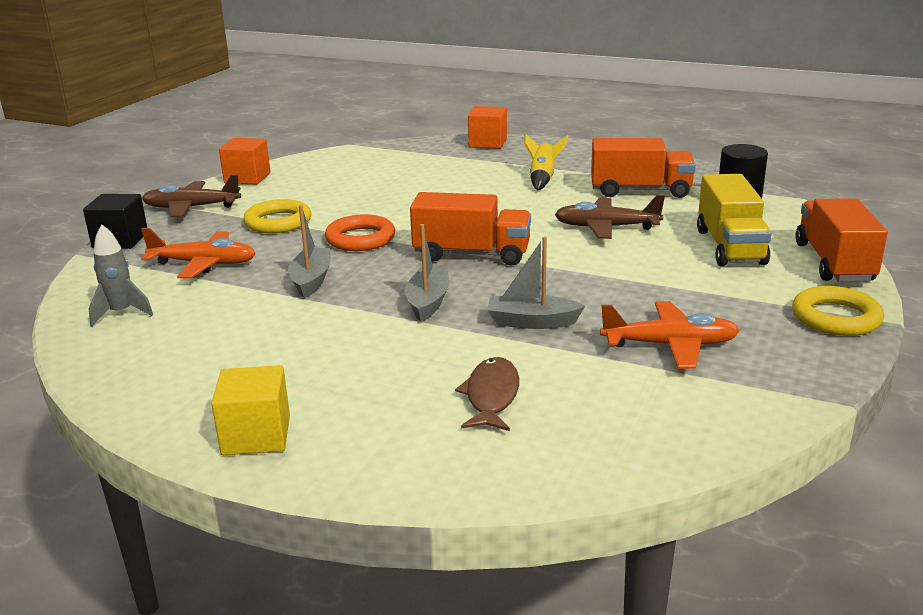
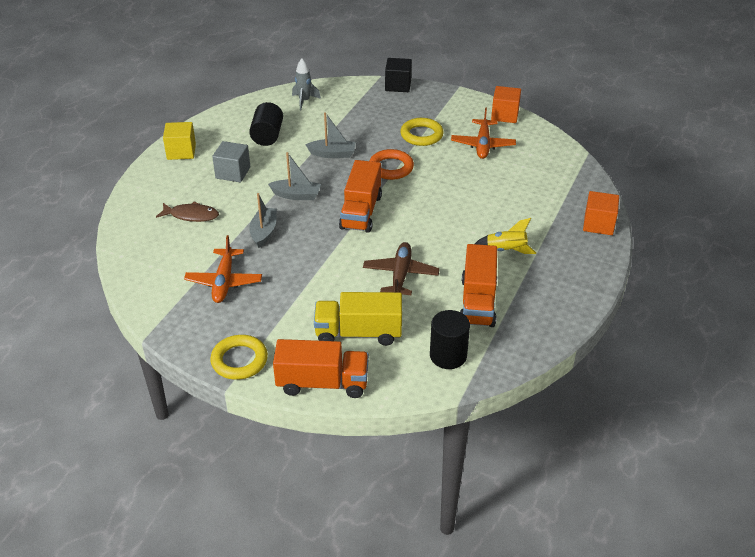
camera: 90 degrees right, 15 degrees up
orange plane [141,228,256,279] -> orange plane moved to [451,107,516,159]
brown plane [142,175,241,217] -> none
none -> grey cube [212,141,250,182]
none -> black cylinder [249,102,283,146]

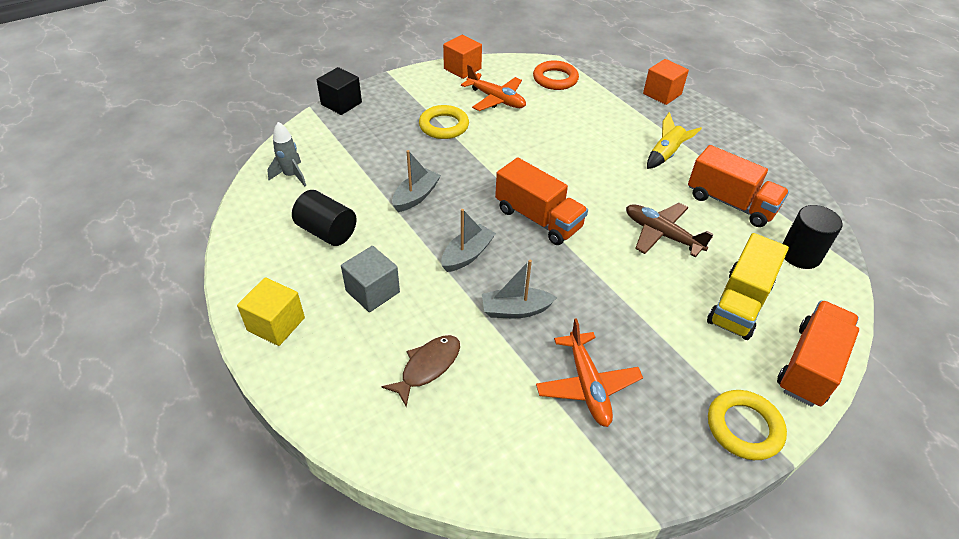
camera: 60 degrees left, 5 degrees up
orange plane [184,235,262,303] -> orange plane turned 45 degrees clockwise [536,318,643,427]
grey boat [249,193,277,248] -> grey boat turned 45 degrees counterclockwise [482,260,557,318]
orange ring [370,149,414,180] -> orange ring moved to [533,61,579,90]

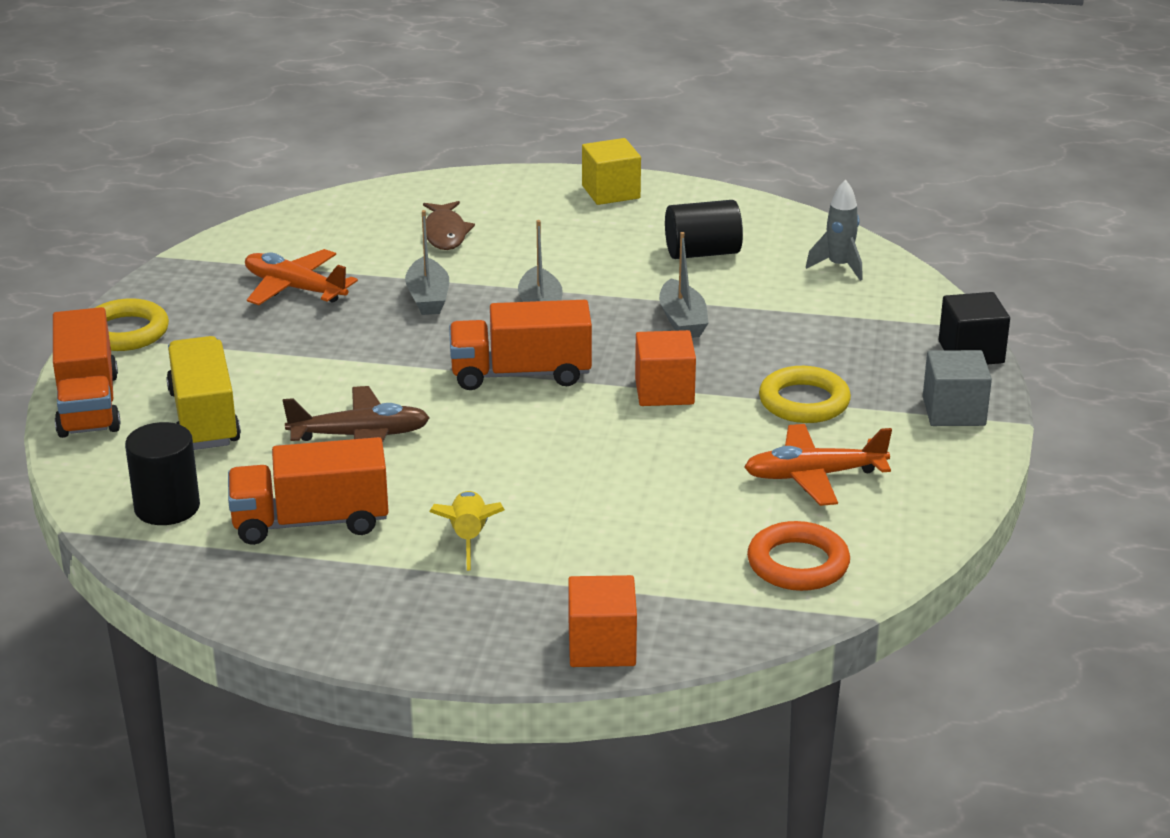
camera: 135 degrees right, 15 degrees down
grey cube [341,246,400,312] -> grey cube moved to [923,350,992,426]
orange cube [443,35,482,79] -> orange cube moved to [635,330,696,406]
grey boat [482,260,557,318] -> grey boat turned 135 degrees clockwise [405,210,449,315]

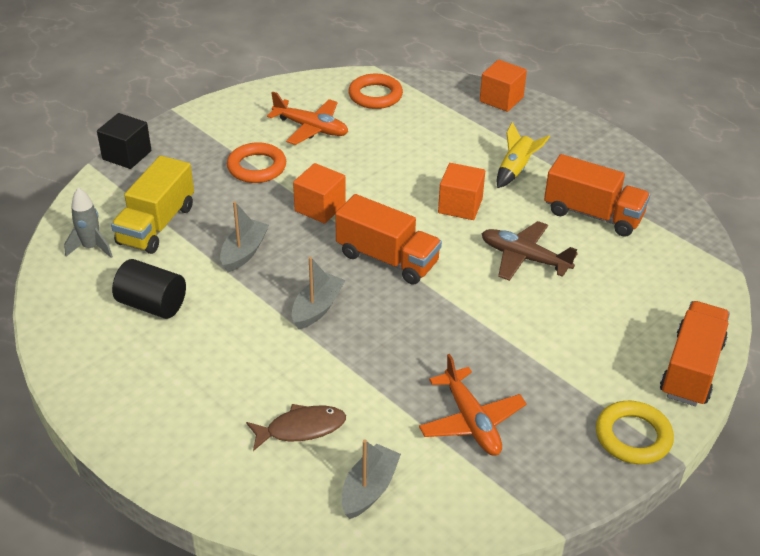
camera: 145 degrees left, 10 degrees up
black cylinder [125,422,200,525] -> none
yellow truck [166,336,241,450] -> yellow truck moved to [111,156,194,254]
grey boat [405,210,449,315] -> grey boat moved to [342,439,401,519]
brown fish [423,201,475,250] -> brown fish turned 45 degrees clockwise [246,404,346,451]
yellow cube [582,138,641,205] -> none
yellow ring [759,366,851,423] -> orange ring [227,142,286,183]
grey cube [923,350,992,426] -> none
none -> orange cube [438,163,485,220]

